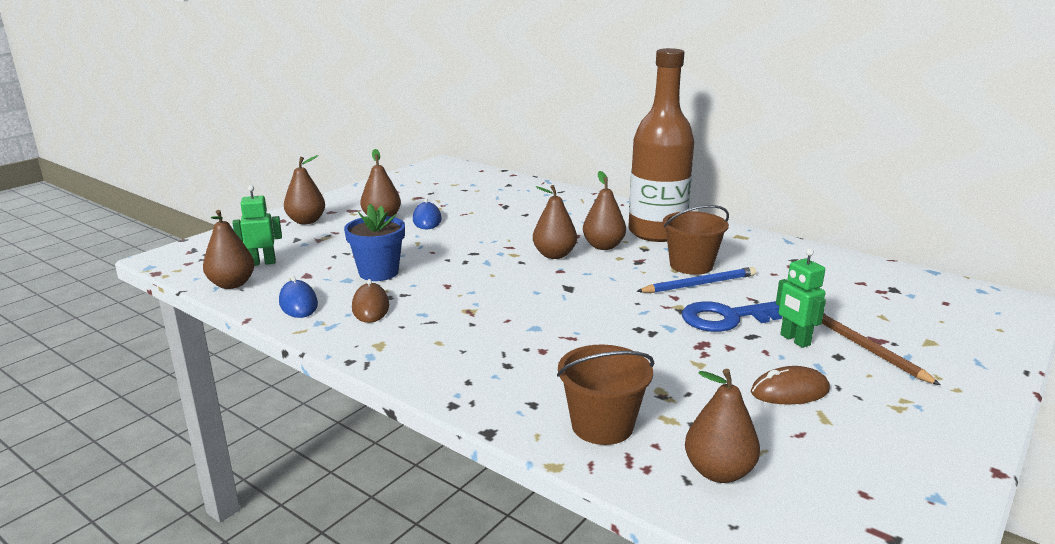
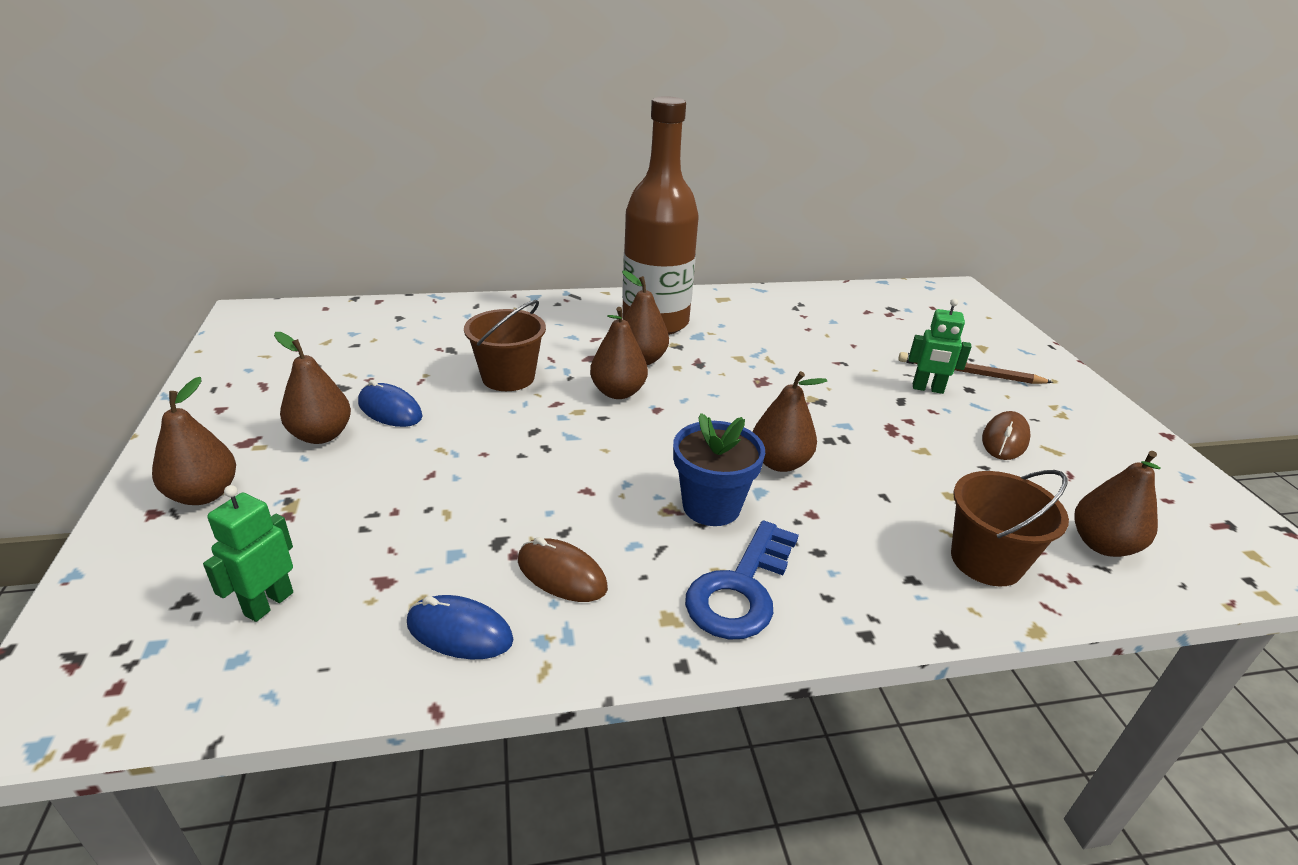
camera: 50 degrees left, 10 degrees up
brown pear [203,210,255,289] -> brown pear moved to [753,371,827,472]
blue flower pot [344,204,405,281] -> blue flower pot moved to [673,413,765,526]
blue pencil [636,267,756,293] -> none
brown bucket [663,205,729,275] -> brown bucket moved to [464,300,546,391]
blue key [682,301,782,332] -> blue key moved to [685,521,799,640]

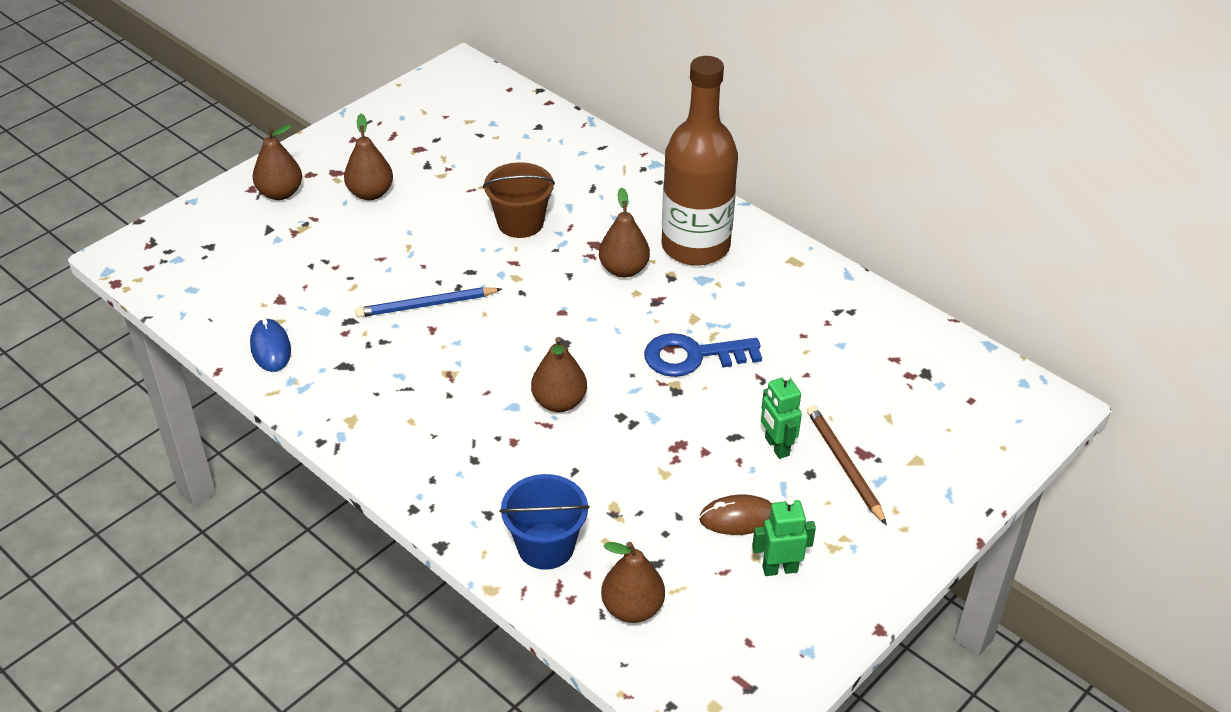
camera: 55 degrees right, 10 degrees up
green robot [203,485,293,622] -> green robot moved to [752,497,816,576]
blue mouse [358,380,422,427] -> none
brown mouse [518,537,608,602] -> none
brown pear [590,307,648,399] -> none
blue flower pot [673,413,765,526] -> none
blue key [685,521,799,640] -> blue key moved to [644,333,762,377]
brown bucket [951,470,1069,586] -> blue bucket [499,474,590,570]
none -> blue pencil [355,287,502,317]

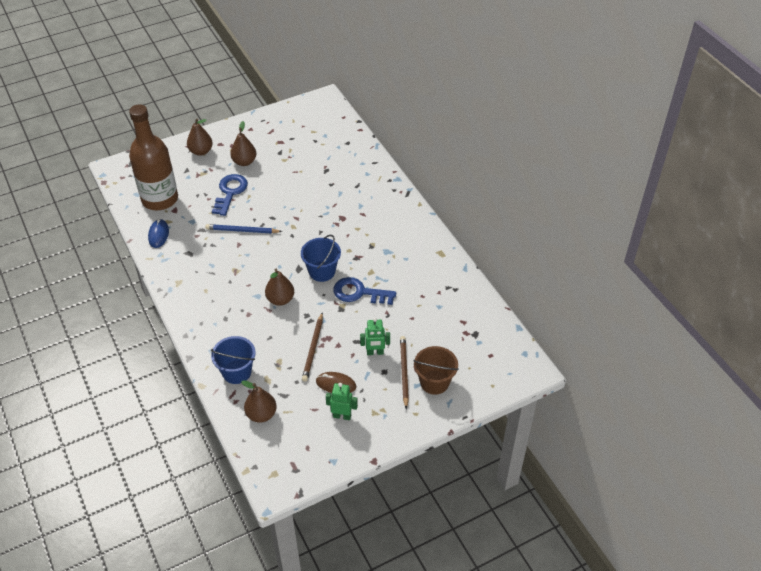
camera: 20 degrees right, 5 degrees up
brown bucket [483,162,555,238] -> brown bucket moved to [414,346,459,395]
brown pear [599,187,650,277] -> none
brown bottle [662,56,738,266] -> brown bottle moved to [129,104,178,210]
green robot [761,373,802,459] -> green robot turned 90 degrees counterclockwise [360,318,390,355]
none -> blue key [212,174,248,216]
none -> blue bucket [301,235,341,282]
none -> brown pencil [302,313,323,382]

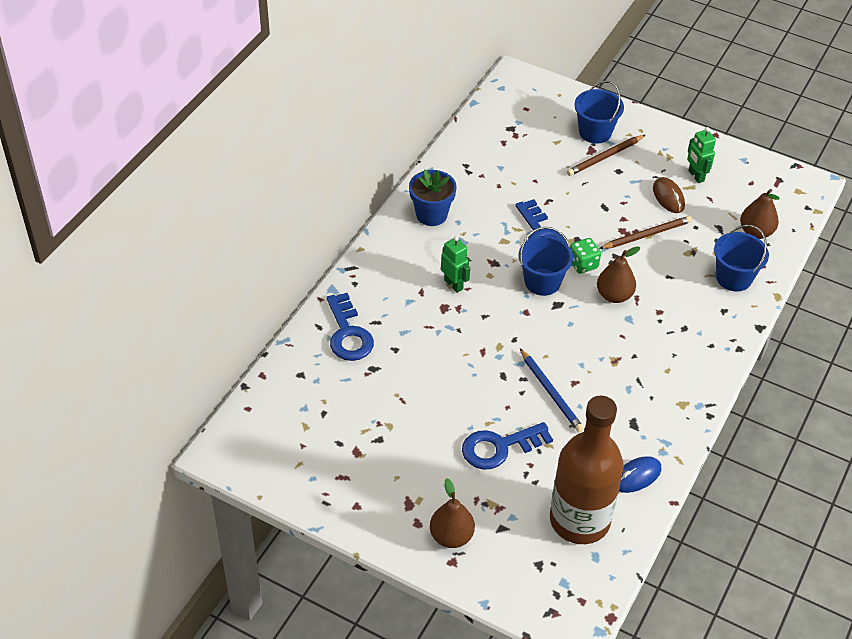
camera: 125 degrees left, 0 degrees up
brown pear [230,121,256,166] -> none
green robot [360,318,390,355] -> green robot moved to [441,236,470,293]
brown bucket [414,346,459,395] -> blue bucket [574,81,624,144]
none -> blue key [327,293,374,361]
none -> blue flower pot [409,169,457,226]
none -> green dice [570,238,601,274]

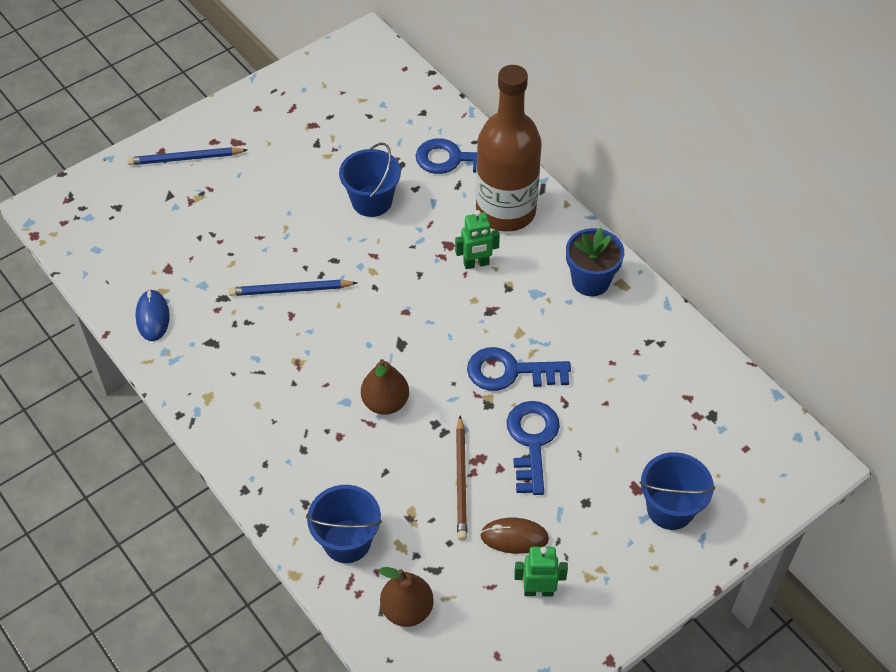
camera: 115 degrees right, 5 degrees up
brown pear [430,478,475,548] -> blue pencil [127,147,247,165]
blue key [462,422,553,470] -> blue key moved to [507,401,560,495]
blue bucket [519,227,573,296] -> blue bucket moved to [339,143,401,217]
brown bottle [550,396,624,544] -> brown bottle moved to [476,65,542,232]
brown pencil [567,135,645,176] -> none
green dice [570,238,601,274] -> none

